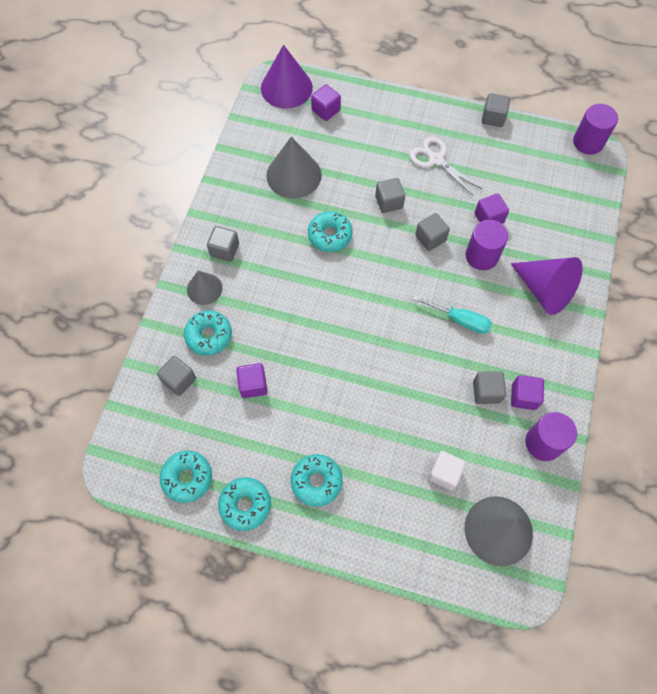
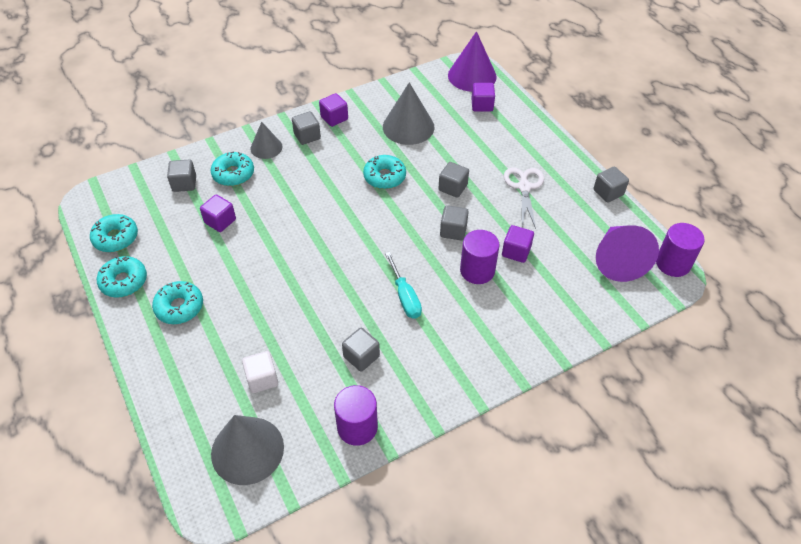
camera: 45 degrees right, 15 degrees down
purple cone [511,257,583,315] -> purple cone moved to [596,225,659,282]
purple cube [511,375,544,410] -> purple cube moved to [319,93,348,127]

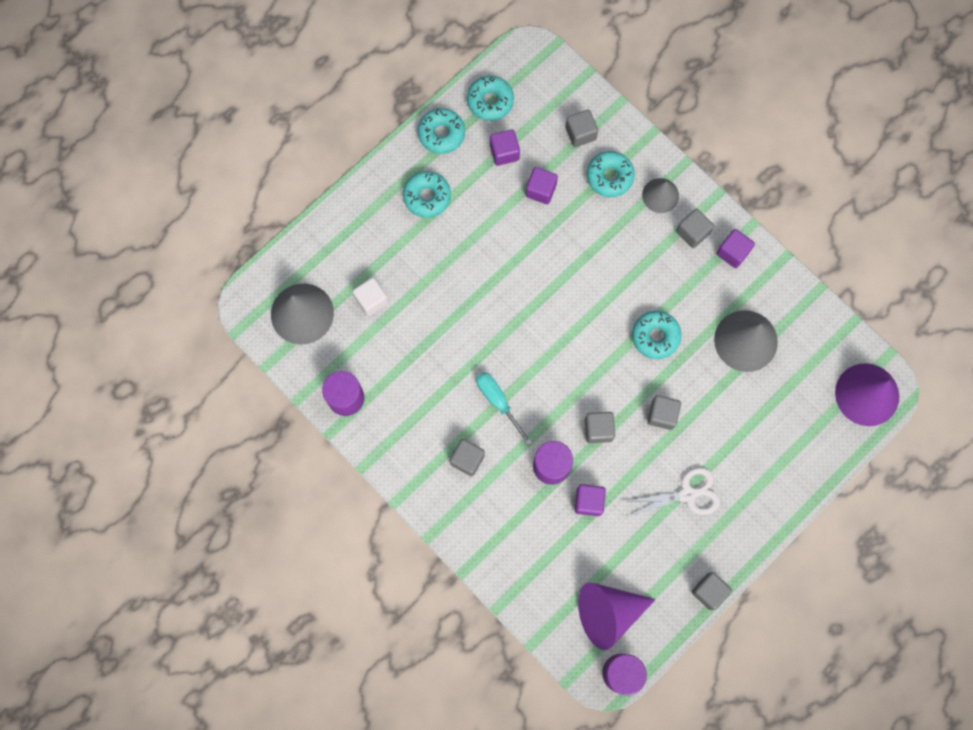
camera: 75 degrees right, 25 degrees up
grey cube [342,328,380,372] -> grey cube moved to [450,439,485,476]
turquoise screwdriver [385,252,422,319] -> turquoise screwdriver turned 90 degrees clockwise [476,372,532,445]
purple cube [471,83,495,112] -> purple cube moved to [490,129,520,166]

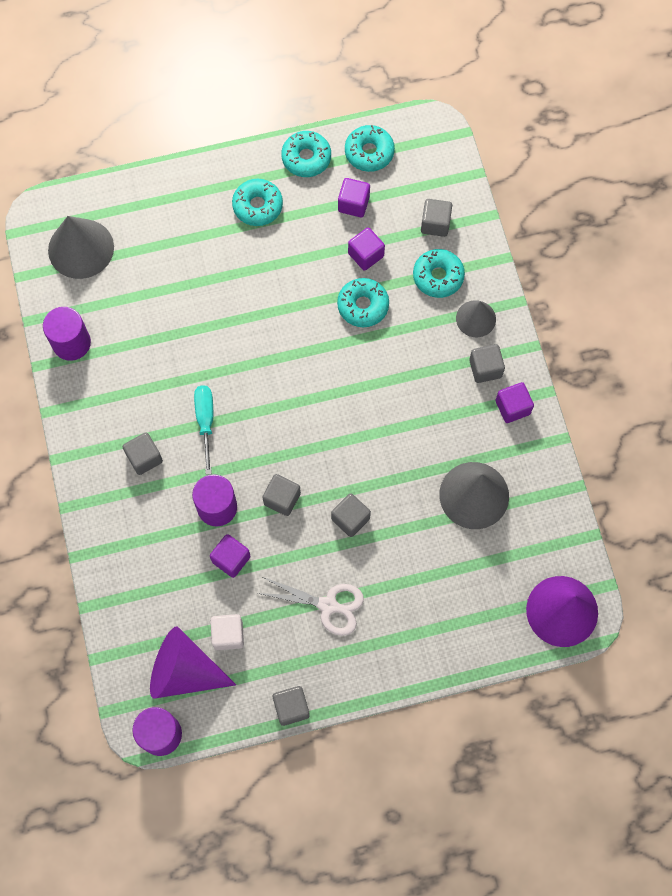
camera: 30 degrees right, 5 degrees down
white cube [352,277,389,316] -> white cube moved to [210,614,244,650]
turquoise donut [632,311,681,359] -> turquoise donut moved to [337,278,389,327]

